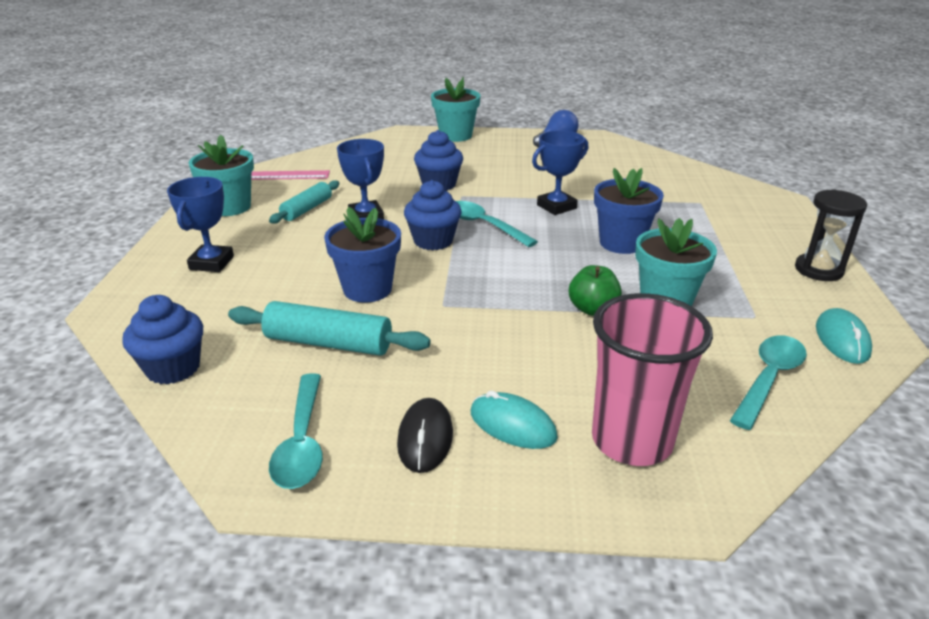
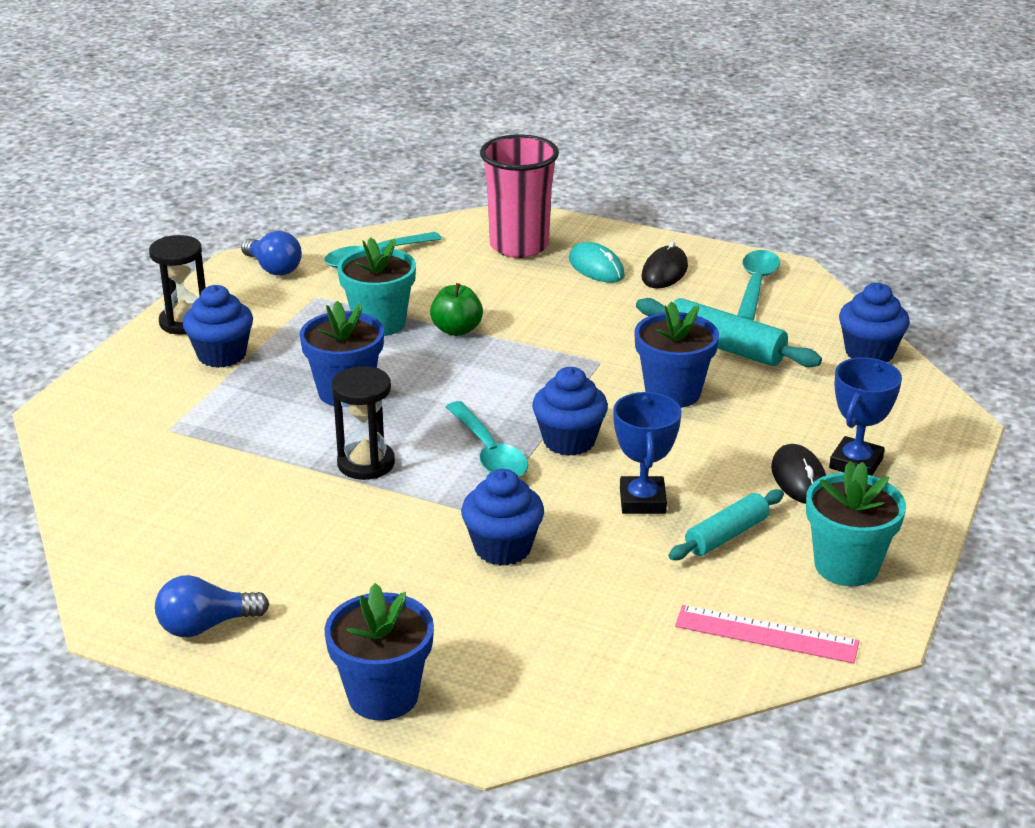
camera: 160 degrees left, 0 degrees up
turquoise flower pot [431,77,480,142] -> blue flower pot [324,583,434,721]
blue trophy [532,130,588,215] -> black hourglass [332,366,395,480]
turquoise mouse [816,308,872,364] -> blue light bulb [241,231,302,276]
none -> blue cupcake [183,285,253,368]
none -> black mouse [771,444,826,504]

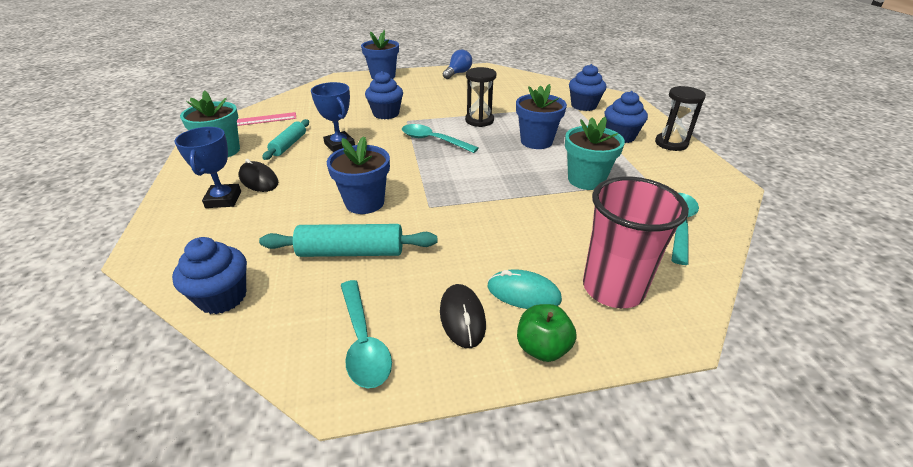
camera: 145 degrees right, 5 degrees up
blue light bulb [241,231,302,276] -> none
green apple [430,283,483,336] -> green apple moved to [517,304,577,362]
blue cupcake [532,367,608,456] -> blue cupcake moved to [569,64,606,111]

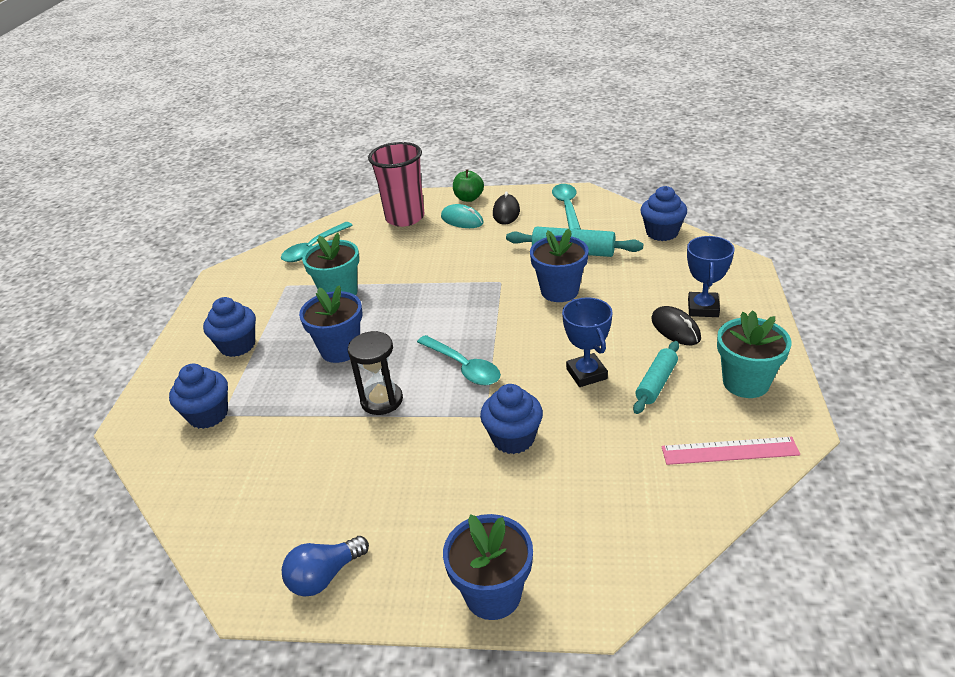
camera: 160 degrees left, 0 degrees up
black hourglass [655,86,706,151] -> none

